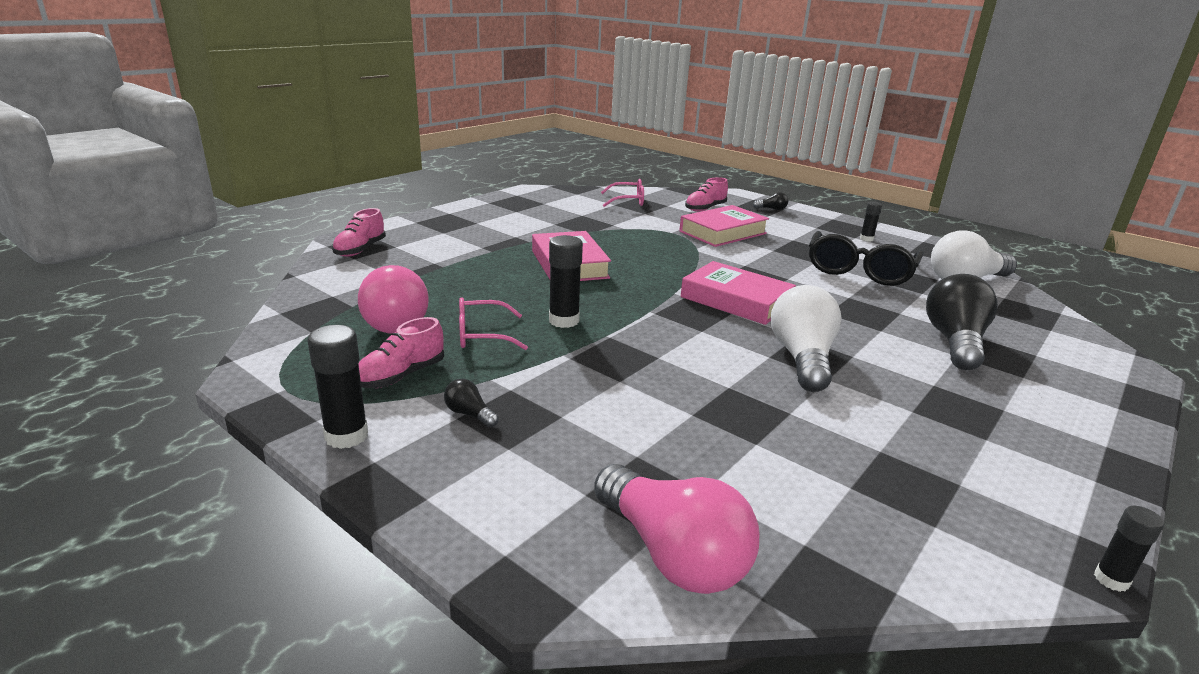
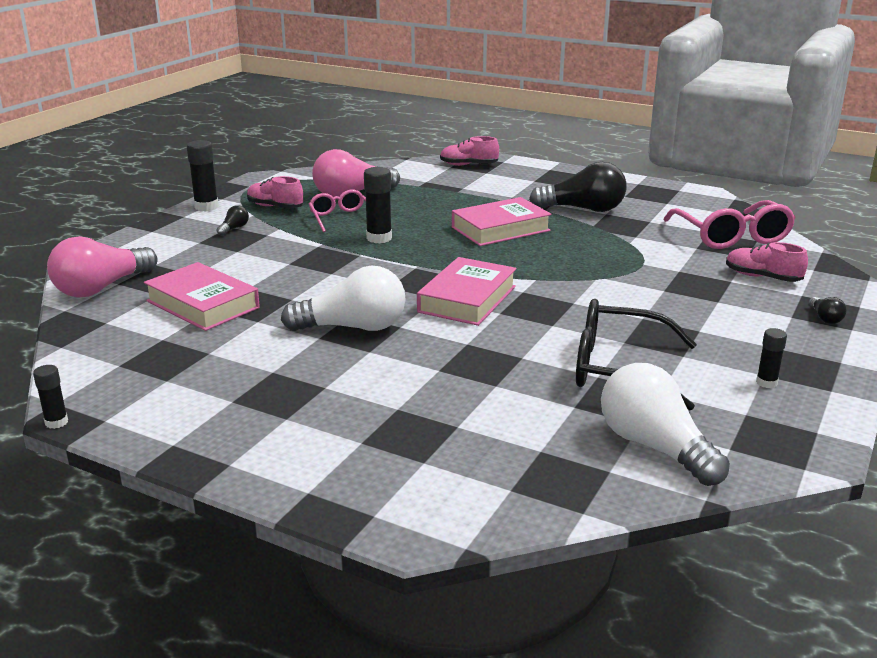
camera: 80 degrees right, 0 degrees up
pink glasses [601,179,644,207] -> pink glasses [663,200,796,249], size x1.68
pink book [679,205,769,247] -> pink book moved to [144,262,260,331]
black light bulb [926,274,998,370] -> black light bulb moved to [529,162,626,212]

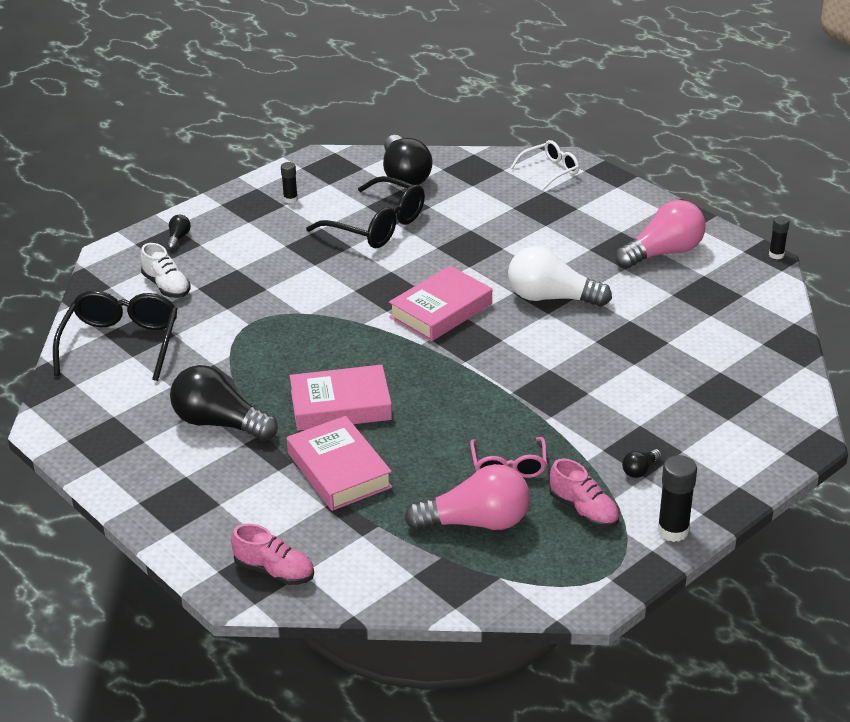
camera: 160 degrees left, 10 degrees up
pink light bulb [47,236,158,298] -> pink light bulb moved to [615,200,705,269]
pink book [144,262,260,331] -> pink book moved to [287,416,392,511]
black glue stick [364,167,392,243] -> none
white light bulb [601,363,730,486] -> black light bulb [383,135,433,187]
pink glasses [663,200,796,249] -> black glasses [53,290,177,381]
pink shoe [726,242,808,282] -> white shoe [141,243,191,298]
none -> white glasses [510,140,579,191]

